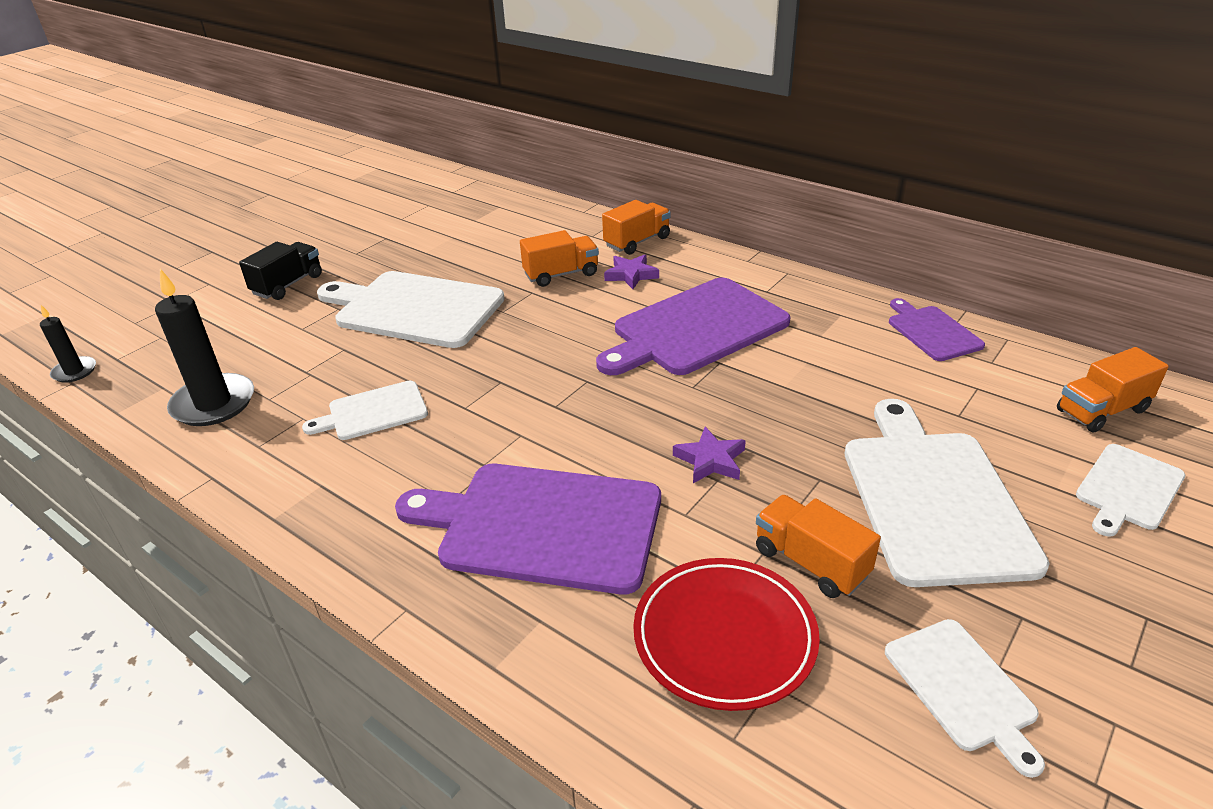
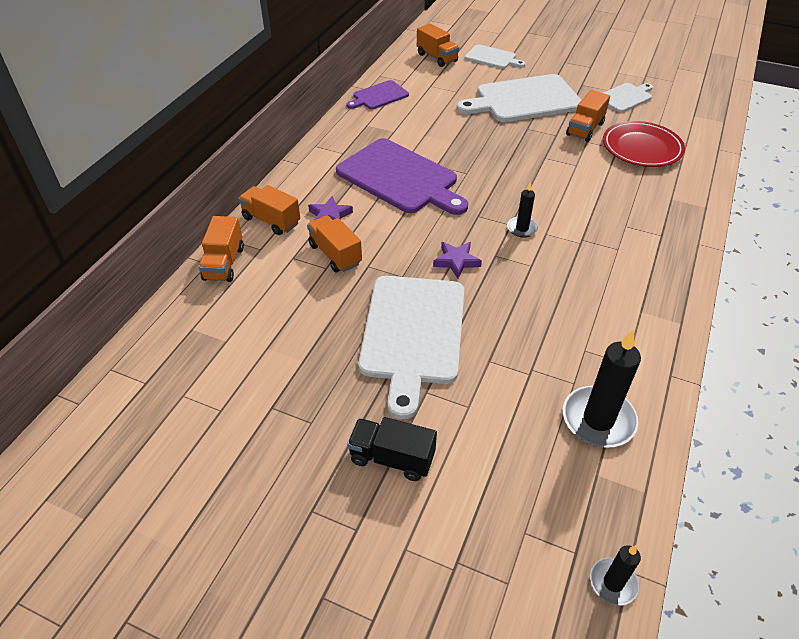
camera: 105 degrees left, 10 degrees up
white cutting board [302,381,428,440] -> none
purple cutting board [395,464,661,594] -> none
purple star [673,427,746,483] -> purple star moved to [433,242,482,278]
none -> orange truck [199,216,244,282]
none -> black candle [507,182,538,238]

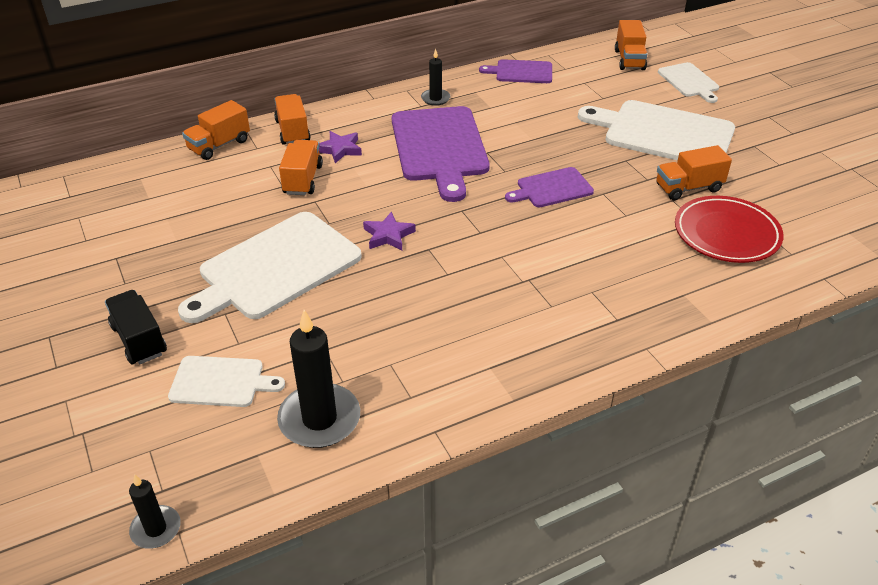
camera: 40 degrees right, 5 degrees down
black candle [507,182,538,238] -> black candle moved to [421,49,450,106]
white cutting board [603,83,653,112] -> white cutting board moved to [168,356,285,407]
none -> purple cutting board [505,167,594,207]

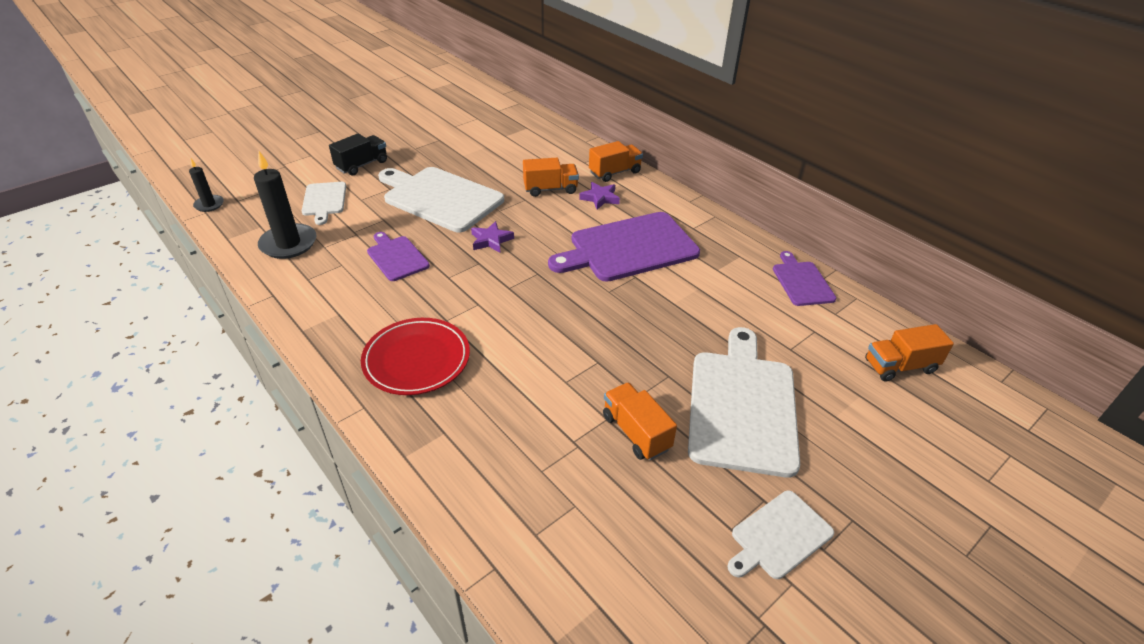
camera: 75 degrees right, 0 degrees up
orange truck [182,100,250,160] -> none
black candle [421,49,450,106] -> none
purple cutting board [505,167,594,207] -> purple cutting board moved to [367,232,430,281]
white cutting board [658,62,719,103] -> white cutting board moved to [727,490,834,579]
red plate [675,196,784,263] -> red plate moved to [361,318,470,395]

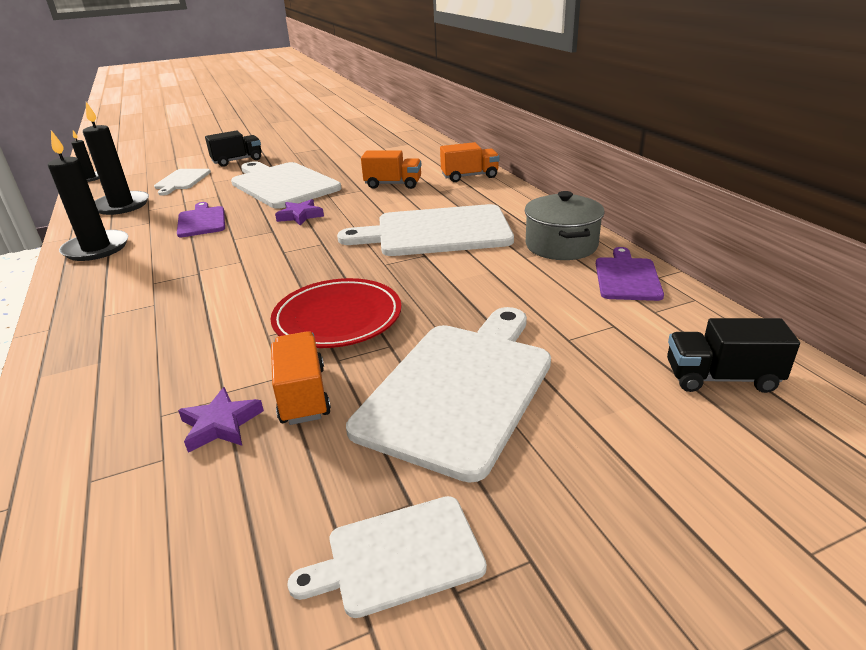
camera: 20 degrees right, 10 degrees down
red plate [361,318,470,395] -> red plate moved to [271,278,402,348]
purple cutting board [548,212,700,282] -> white cutting board [337,204,514,256]
purple star [579,182,620,210] -> purple star moved to [178,387,264,453]
orange truck [865,324,954,382] -> black truck [667,318,800,393]
none -> black candle [48,130,128,261]
none -> grey pot [525,191,605,260]

